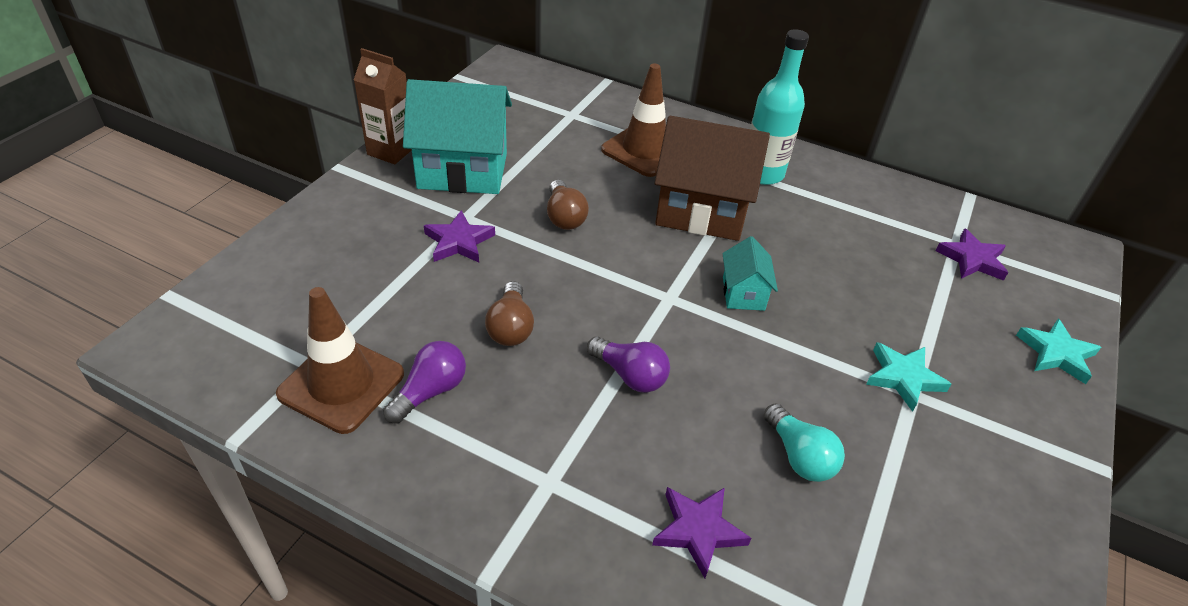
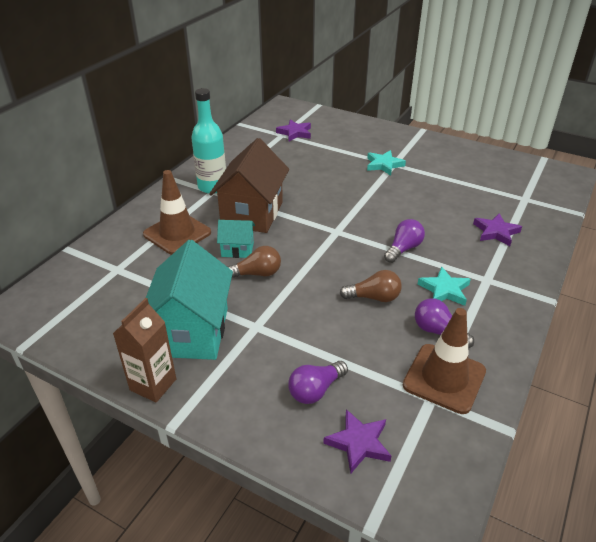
camera: 85 degrees left, 5 degrees down
purple star [424,210,495,262] -> purple star moved to [323,409,391,474]
turquoise house [722,236,778,311] -> turquoise house moved to [217,220,255,258]
turquoise light bulb [764,403,845,482] -> none
turquoise star [1016,319,1102,384] -> turquoise star moved to [418,266,471,306]
none -> purple light bulb [288,361,348,404]

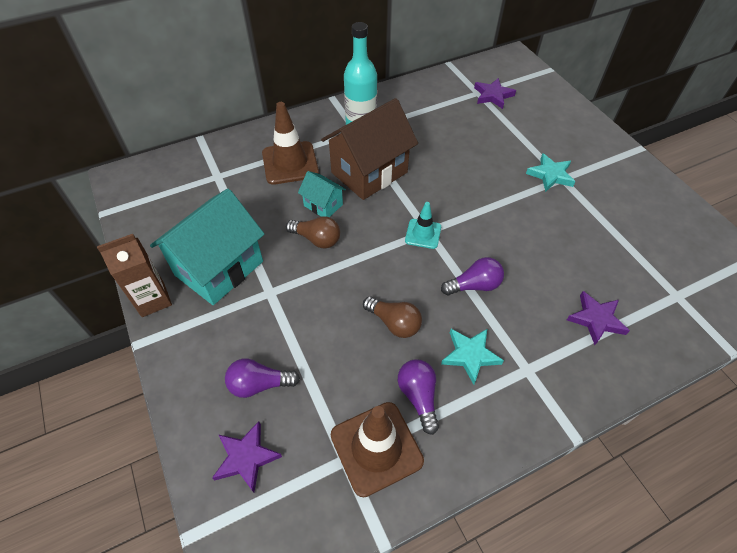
camera: 35 degrees right, 15 degrees up
none -> turquoise traffic cone [405,202,441,249]

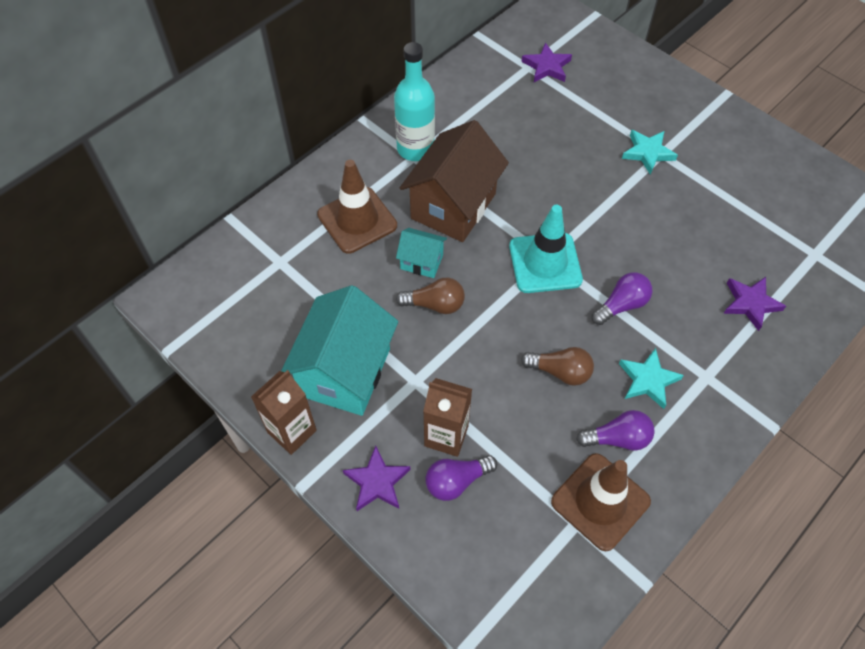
camera: 20 degrees left, 5 degrees up
purple star [212,421,282,493] -> purple star moved to [343,446,411,511]
purple light bulb [398,359,439,435] -> purple light bulb turned 120 degrees clockwise [576,410,655,451]
turquoise traffic cone [405,202,441,249] -> turquoise traffic cone [509,205,583,293], size x1.75
none -> brown carton [423,378,472,457]

